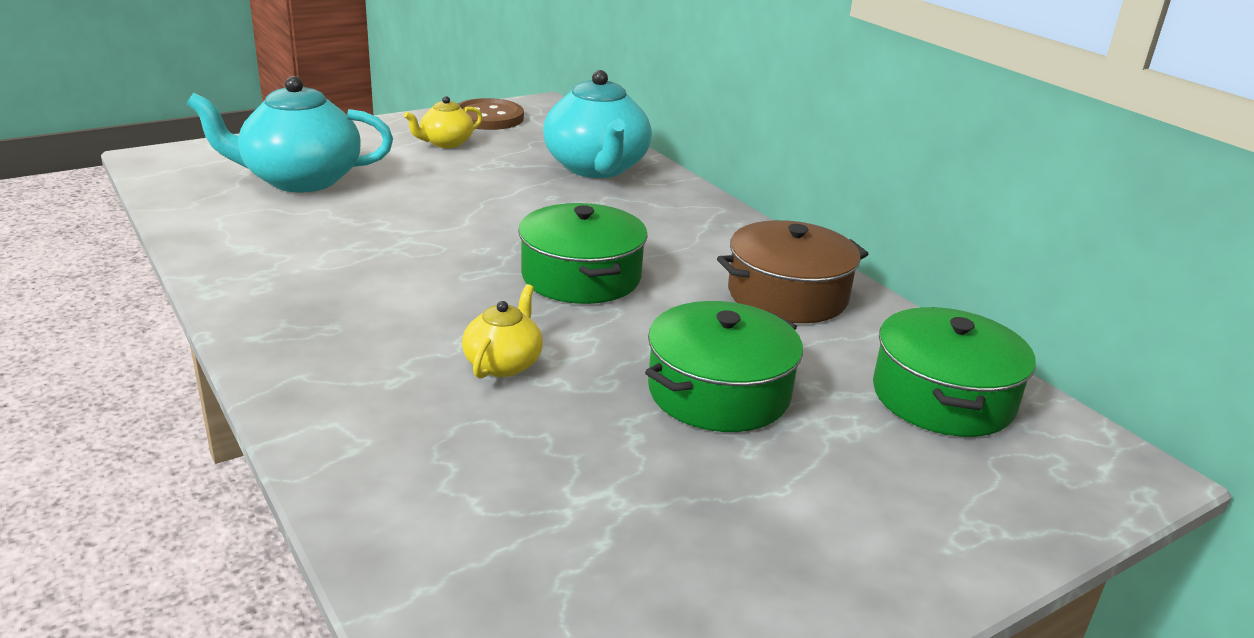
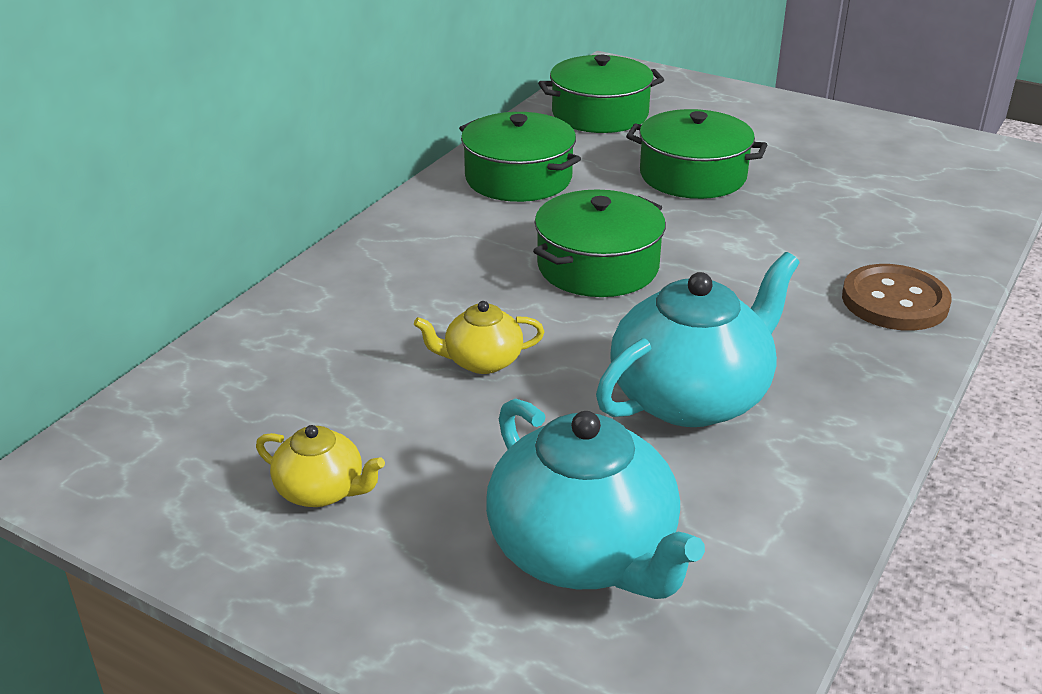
camera: 115 degrees left, 5 degrees up
brown button [457,98,524,130] -> brown button moved to [842,264,952,331]
yellow teapot [462,284,543,379] -> yellow teapot moved to [414,301,544,374]
turquoise teapot [543,70,652,178] -> turquoise teapot moved to [596,252,799,427]
brown pot [717,220,868,323] -> green pot [459,112,581,202]

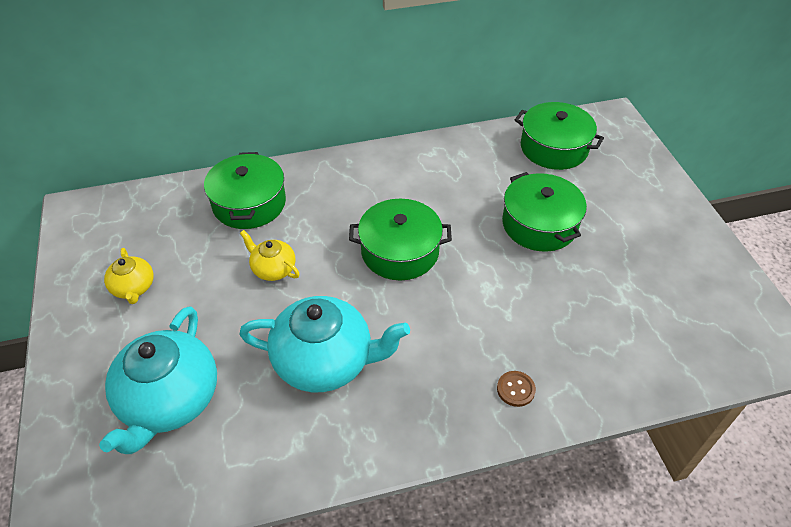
camera: 45 degrees right, 15 degrees up
green pot [459,112,581,202] -> green pot moved to [204,152,286,229]
brown button [842,264,952,331] -> brown button [497,371,536,407], size x0.51

